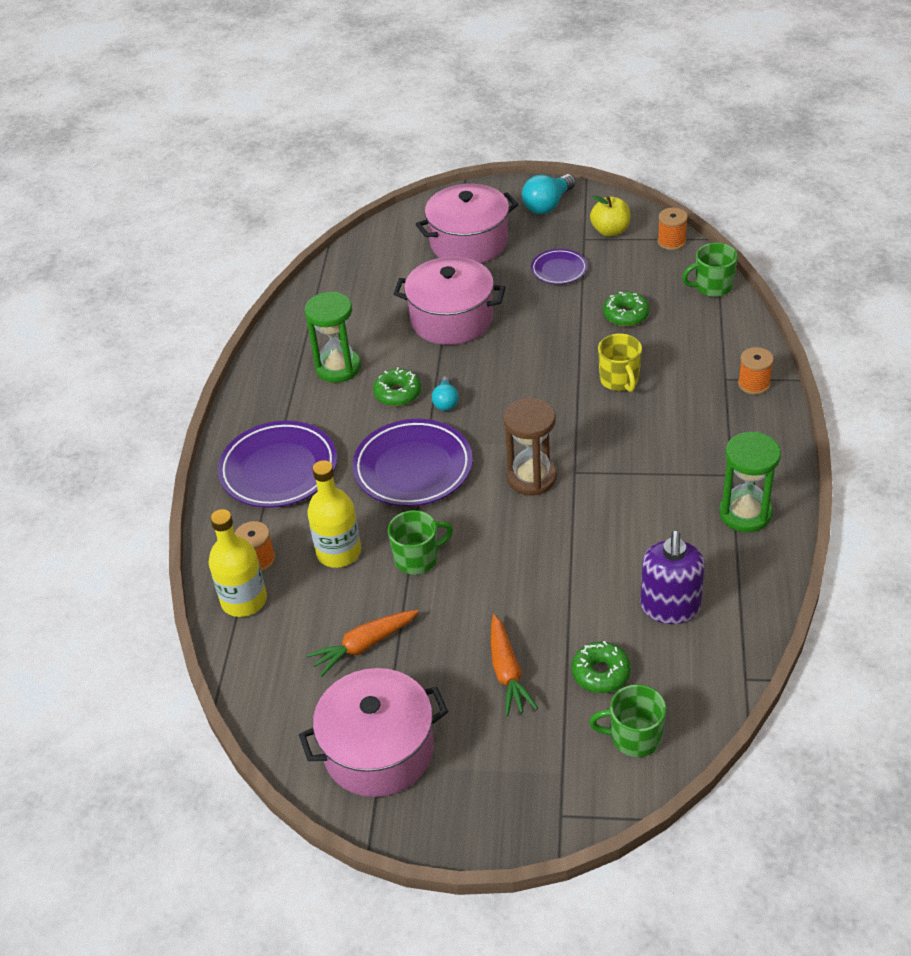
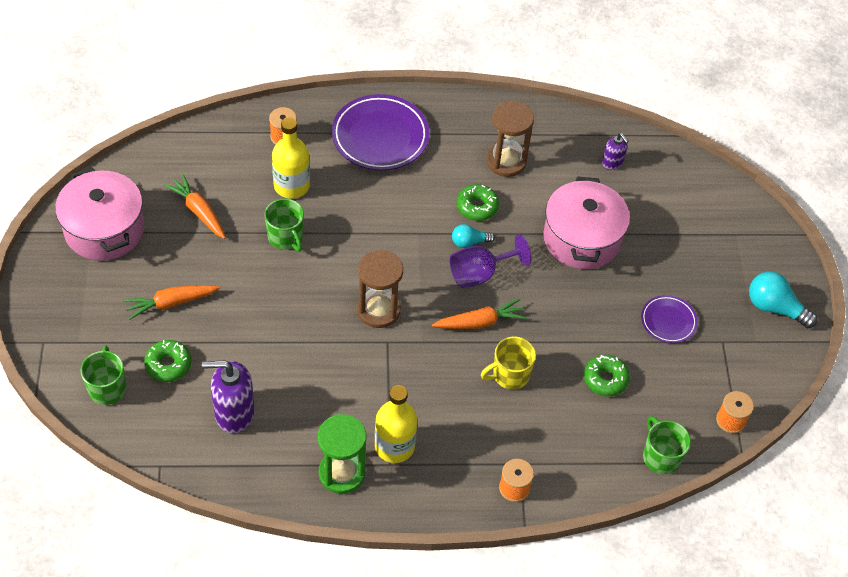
camera: 75 degrees right, 10 degrees up
yellow bottle [209,509,267,617] -> yellow bottle moved to [375,385,418,463]
green hourglass [305,292,361,383] -> brown hourglass [487,101,534,177]
purple plate [352,419,473,506] -> none
pink pot [416,184,518,263] -> none
yellow apple [590,195,631,237] -> none
none -> orange carrot [432,299,527,329]
none -> purple goblet [450,234,532,288]
none -> purple soap dispenser [602,133,629,170]

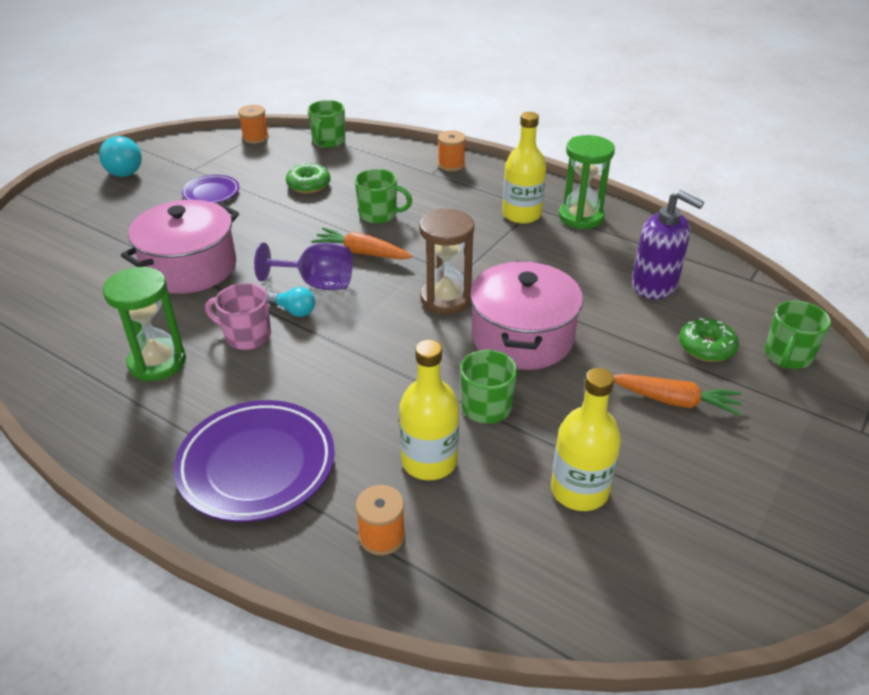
camera: 140 degrees left, 15 degrees down
pink pot [55,167,145,261] -> pink pot moved to [470,261,583,370]
orange carrot [164,174,226,239] -> yellow bottle [551,368,621,511]
green donut [456,184,499,221] -> pink mug [205,283,271,350]
yellow mug [481,336,536,390] -> green mug [355,169,412,224]
brown hourglass [487,101,534,177] -> green hourglass [103,267,186,381]
purple soap dispenser [602,133,629,170] -> none

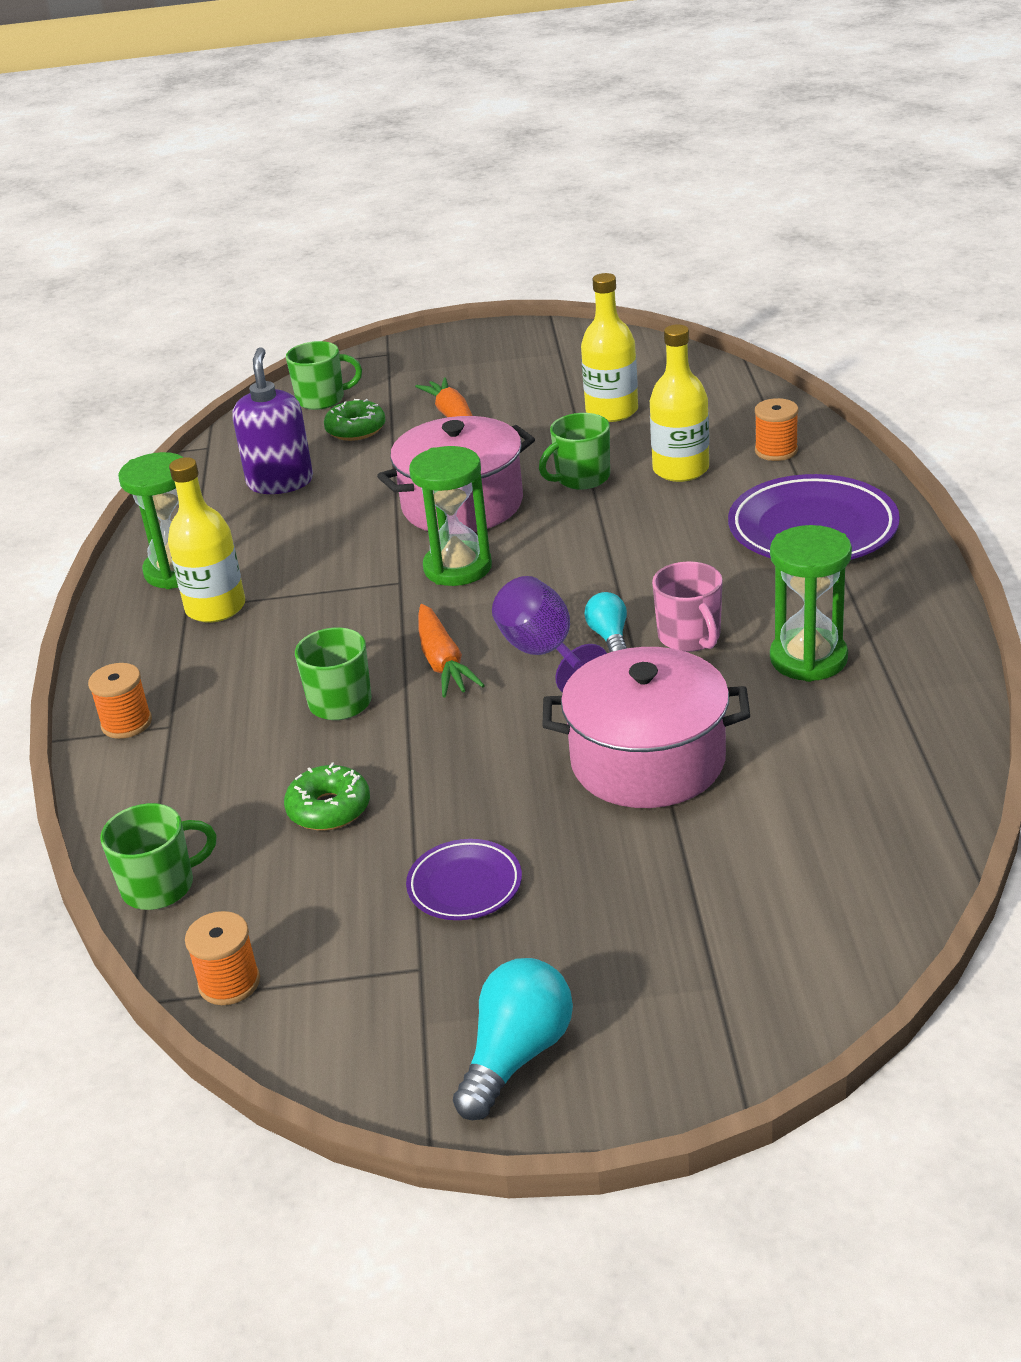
camera: 125 degrees left, 5 degrees down
brown hourglass [419,209,475,314] -> green hourglass [409,446,492,586]

